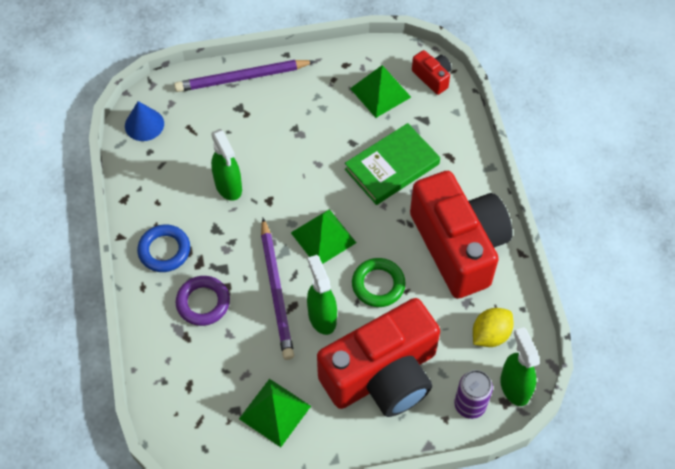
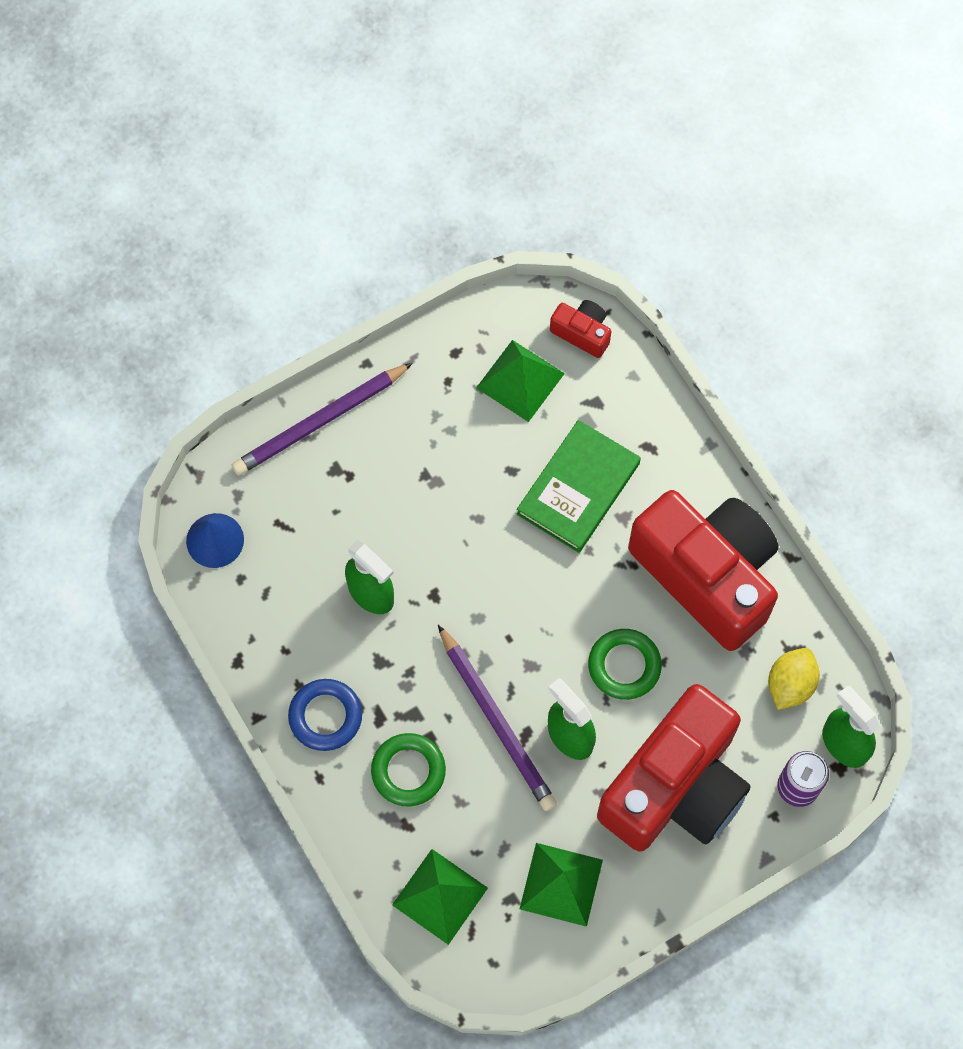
camera: 20 degrees left, 10 degrees up
purple ring [176,276,230,326] -> green ring [371,733,446,806]
green pyramid [291,209,356,264] -> green pyramid moved to [392,849,488,945]

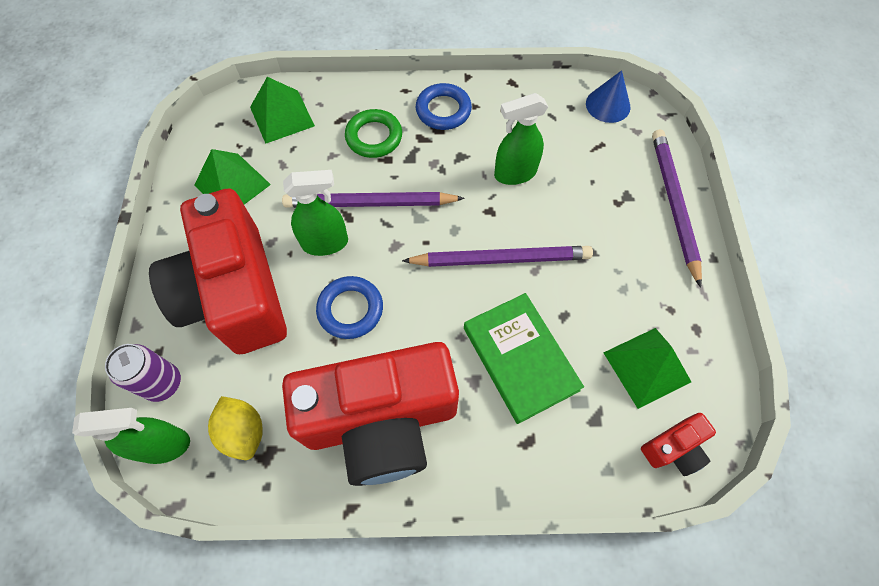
camera: 120 degrees right, 5 degrees down
green ring [588,629,662,700] -> blue ring [316,276,383,339]
none -> purple pencil [402,246,593,267]

